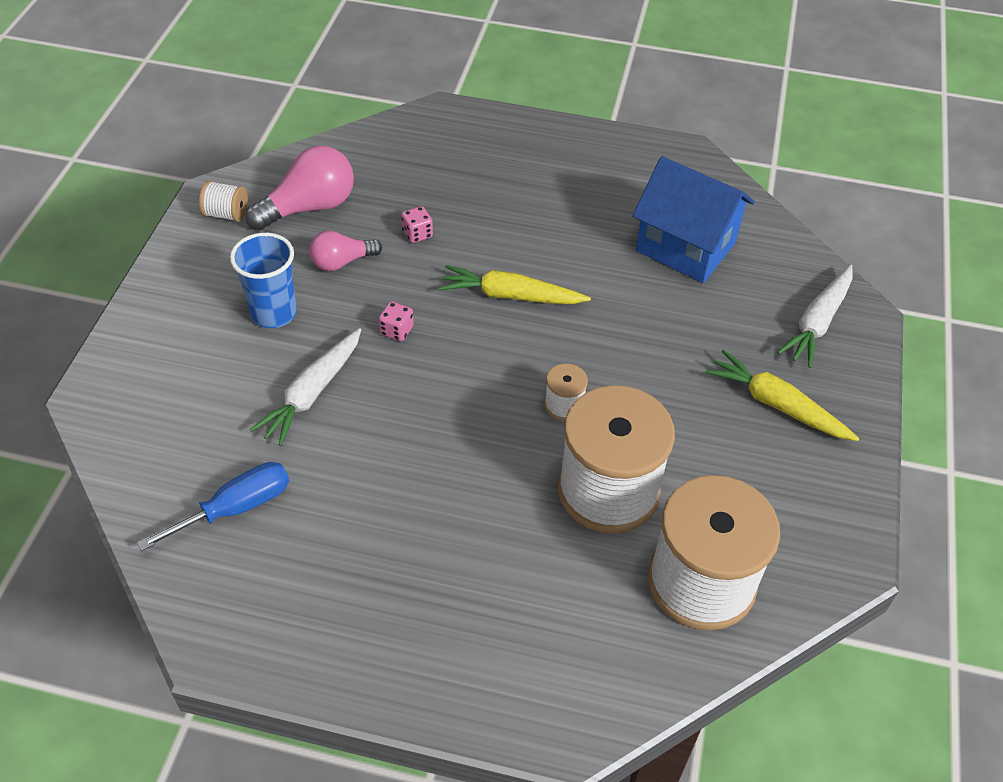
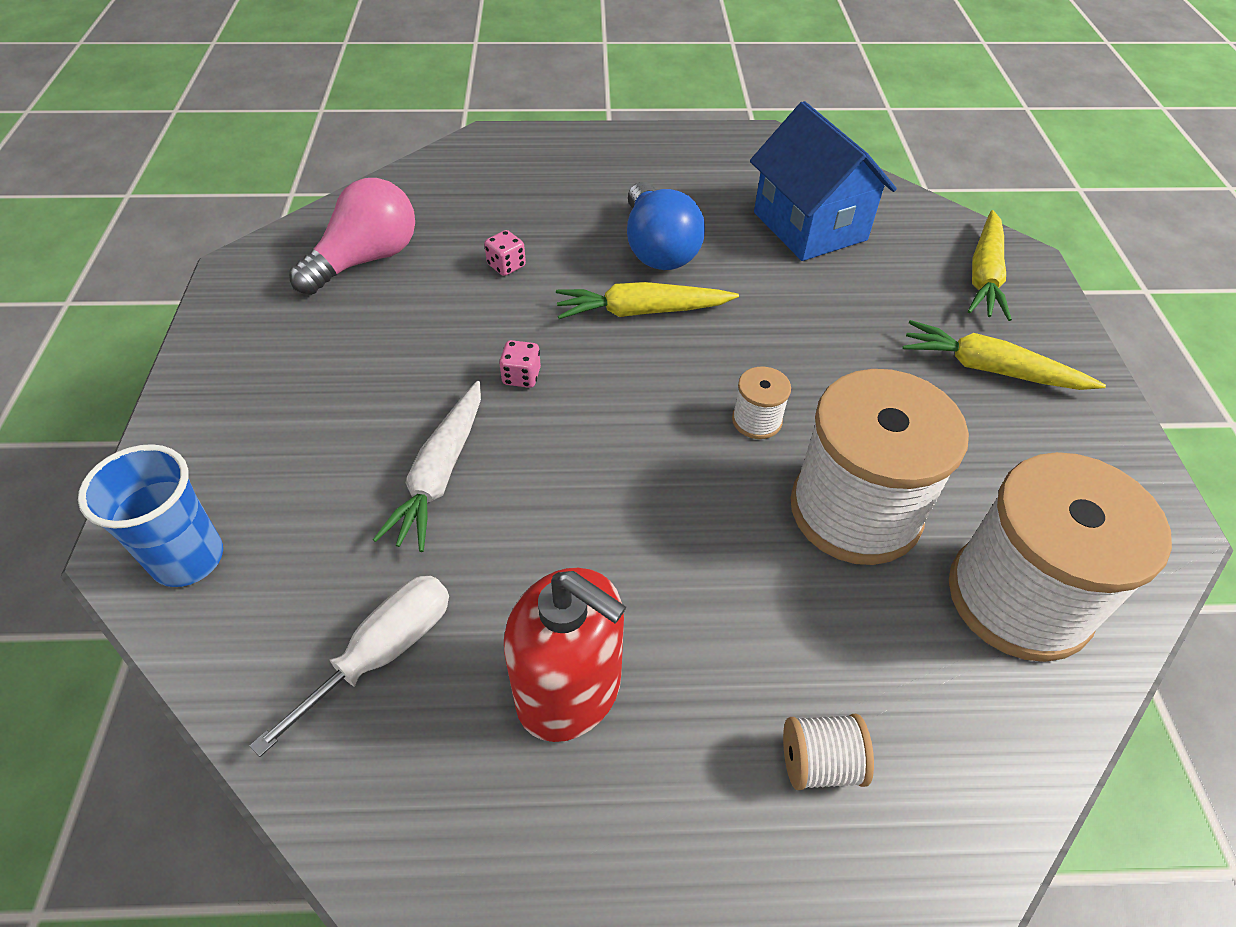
camera: 15 degrees left, 0 degrees up
blue screwdriver [137,462,289,551] -> white screwdriver [250,575,449,757]
white spool [199,181,248,222] -> white spool moved to [783,714,874,790]
blue cup [230,233,297,328] -> blue cup moved to [78,444,223,587]
pink light bulb [309,231,382,271] -> none
blue house [632,156,755,283] -> blue house turned 45 degrees clockwise [750,101,897,261]
white carrot [777,265,853,368] -> yellow carrot [968,210,1012,321]
none -> red soap dispenser [504,568,626,742]
none -> blue light bulb [627,182,705,270]

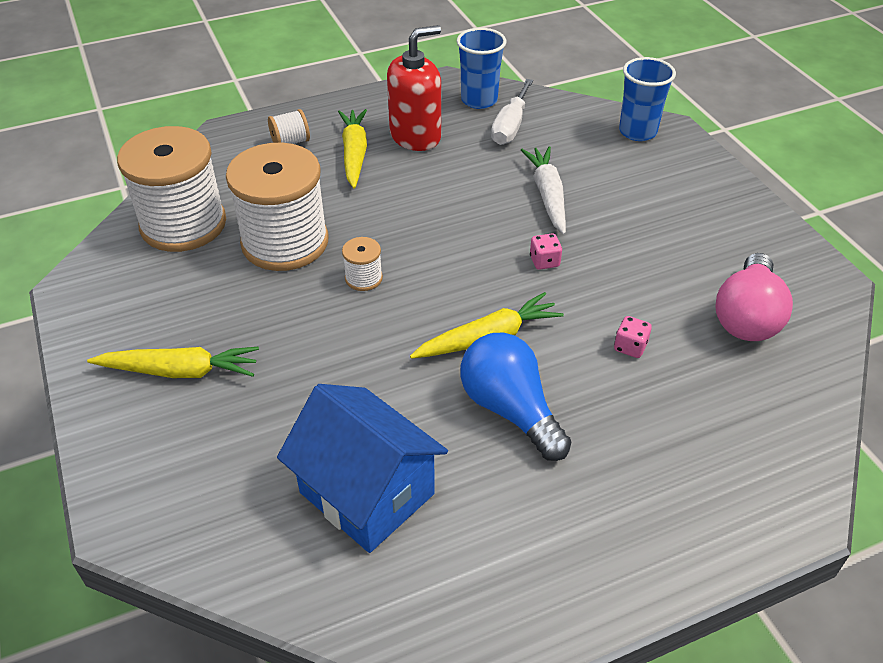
camera: 160 degrees right, 5 degrees down
red soap dispenser [504,568,626,742] -> red soap dispenser turned 135 degrees clockwise [387,25,441,151]
yellow carrot [968,210,1012,321] -> yellow carrot moved to [338,109,367,188]
none -> blue cup [457,28,506,109]

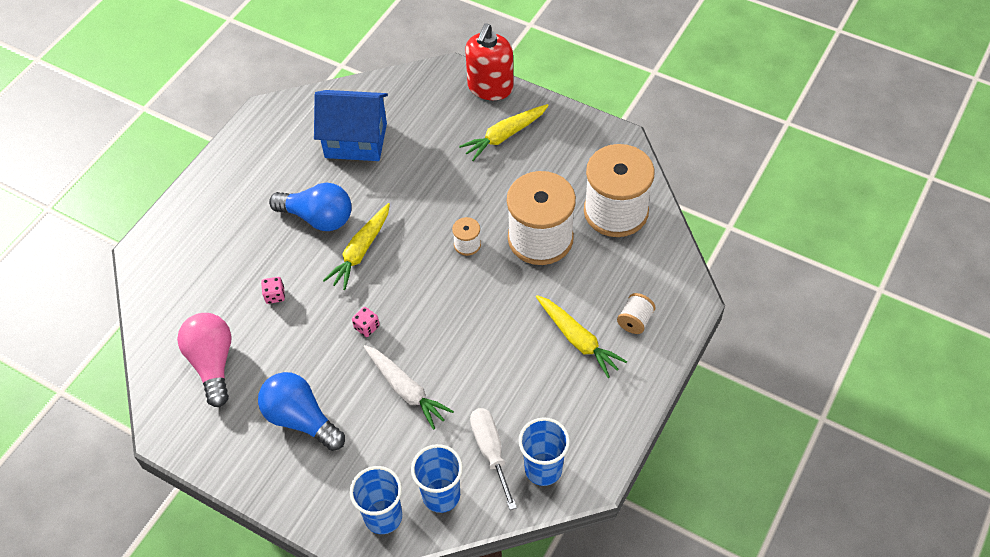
camera: 145 degrees right, 10 degrees up
red soap dispenser [387,25,441,151] -> red soap dispenser moved to [465,24,514,100]
none -> blue light bulb [258,372,345,451]
none -> blue cup [411,444,463,513]

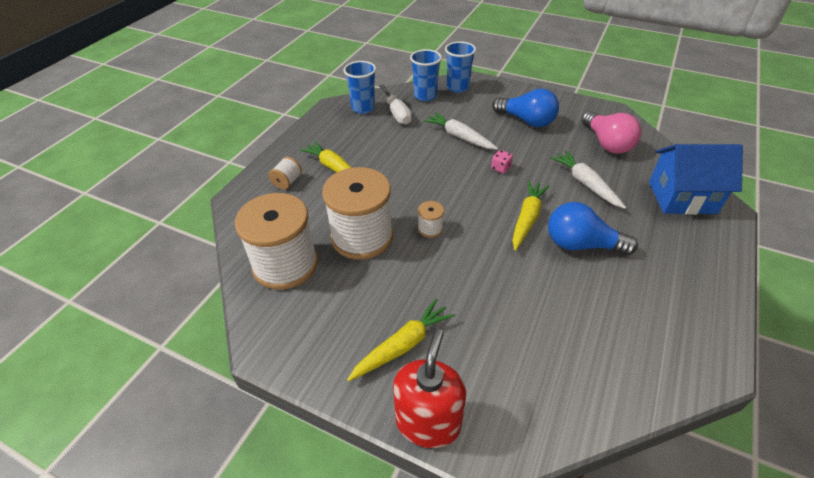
camera: 175 degrees right, 10 degrees down
pink dice [261,277,285,304] -> white carrot [550,151,626,209]
blue house [314,90,388,161] -> blue house moved to [649,144,743,215]

